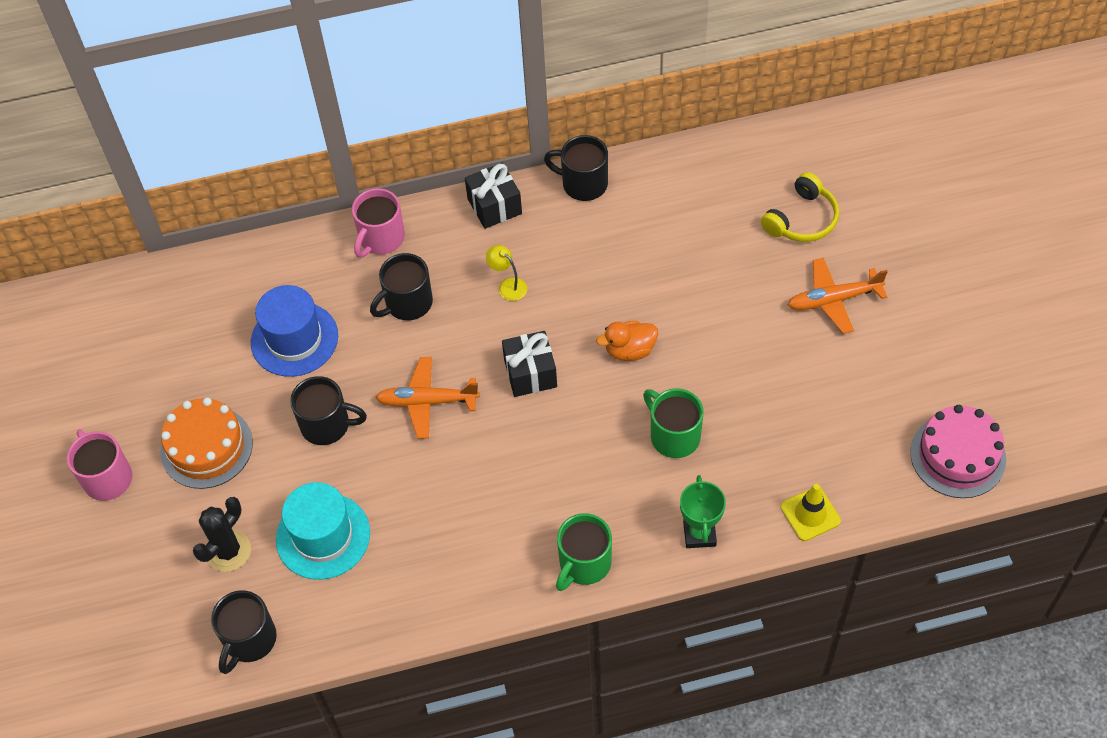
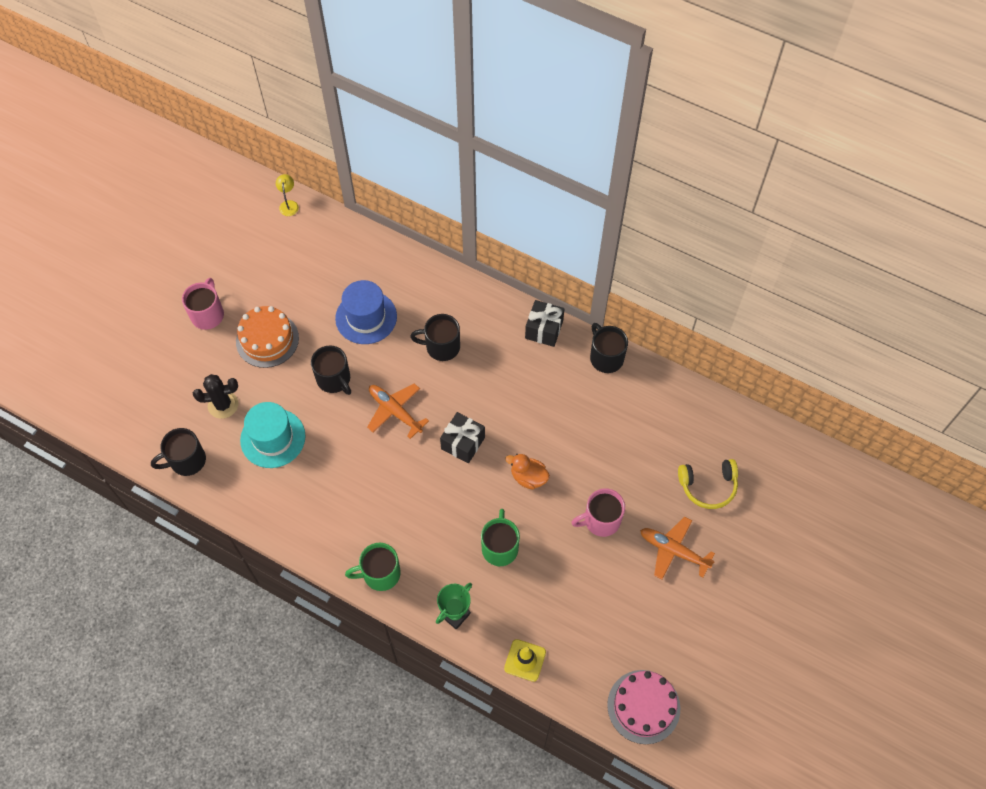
camera: 40 degrees right, 5 degrees up
pink mug [352,188,405,258] -> pink mug moved to [571,488,625,537]
yellow lamp [486,245,527,301] -> yellow lamp moved to [276,174,299,216]

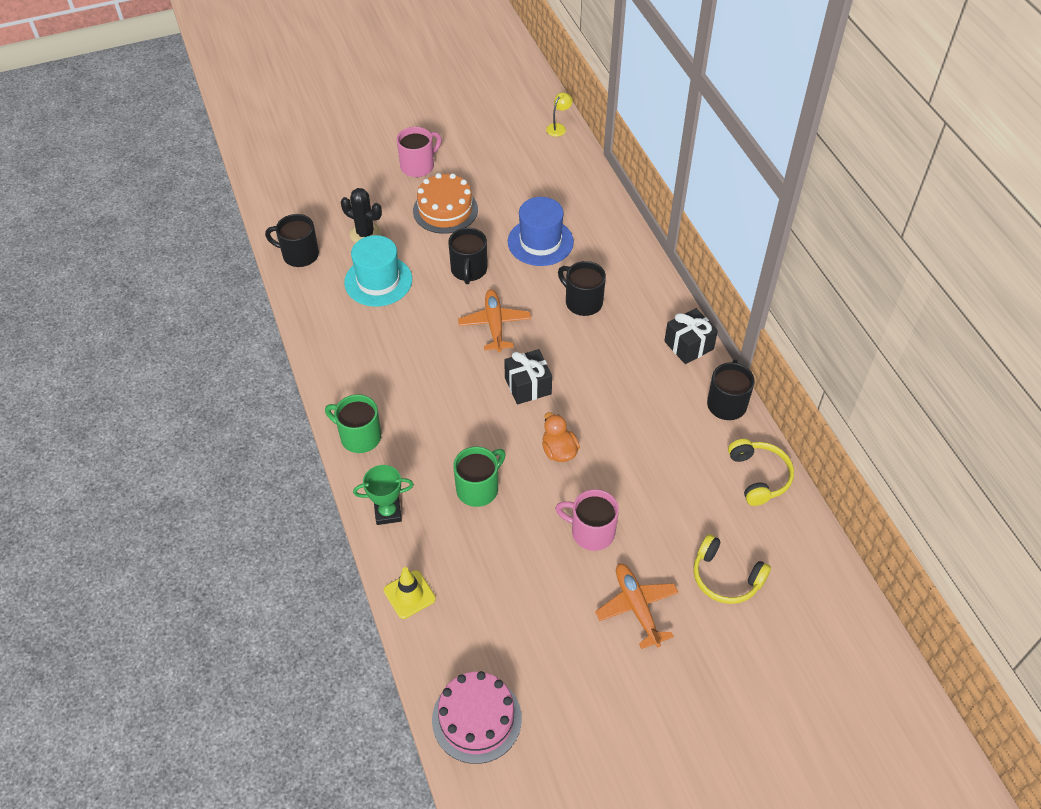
camera: 40 degrees right, 10 degrees down
none -> yellow headphones [728,439,794,506]

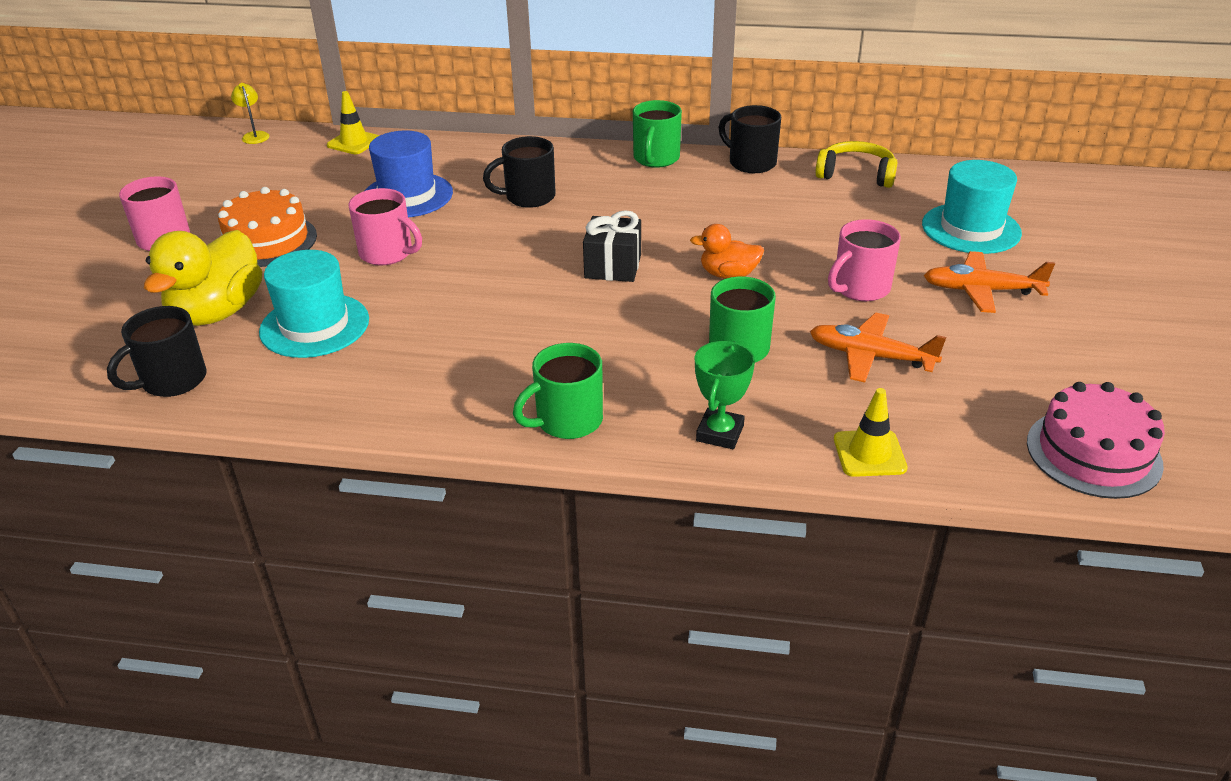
camera: 60 degrees left, 15 degrees down
black cactus [341,188,382,243] -> yellow duck [144,230,262,326]
black mug [448,228,487,284] -> pink mug [348,188,422,265]
orange plane [458,289,531,352] -> orange plane moved to [810,313,946,382]
black gift [664,308,718,364] -> green mug [633,100,682,168]
yellow headphones [693,534,771,604] -> turquoise hat [922,160,1022,254]
none -> yellow traffic cone [327,91,379,154]

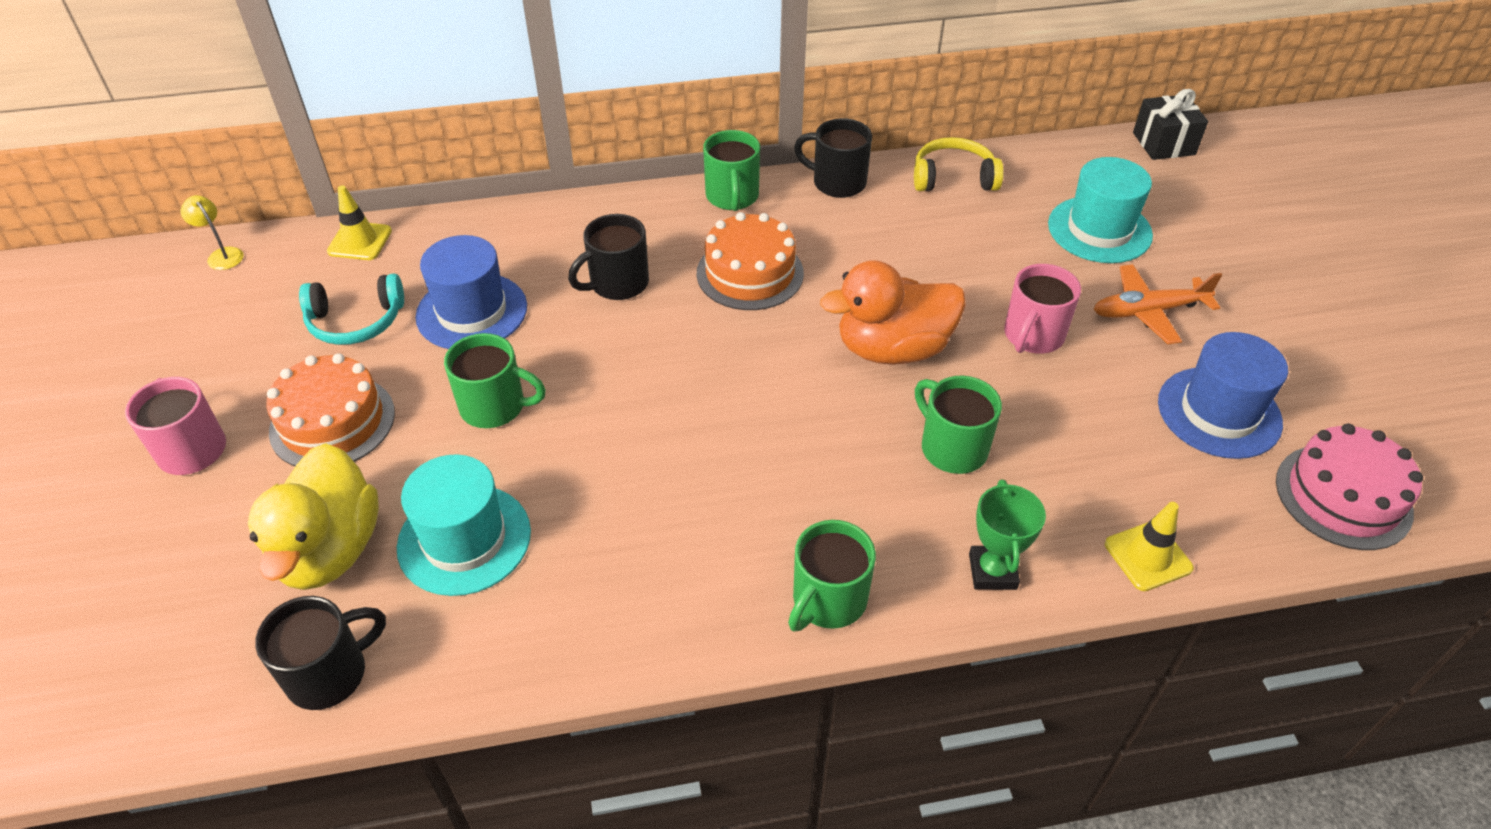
camera: 20 degrees left, 10 degrees up
black mug [107,306,207,397] -> black mug turned 150 degrees counterclockwise [255,596,386,710]
pink mug [348,188,422,265] -> green mug [444,333,546,428]
black gift [583,210,641,282] -> black gift moved to [1133,89,1208,160]
orange duck [690,224,764,279] -> orange duck [820,260,966,365], size x1.80
orange plane [810,313,946,382] -> none
none -> turquoise headphones [299,274,404,345]
none -> orange cake [697,212,804,310]
none -> blue hat [1158,332,1288,459]

